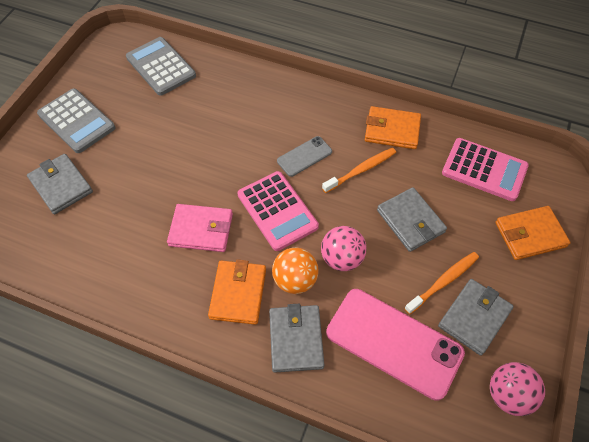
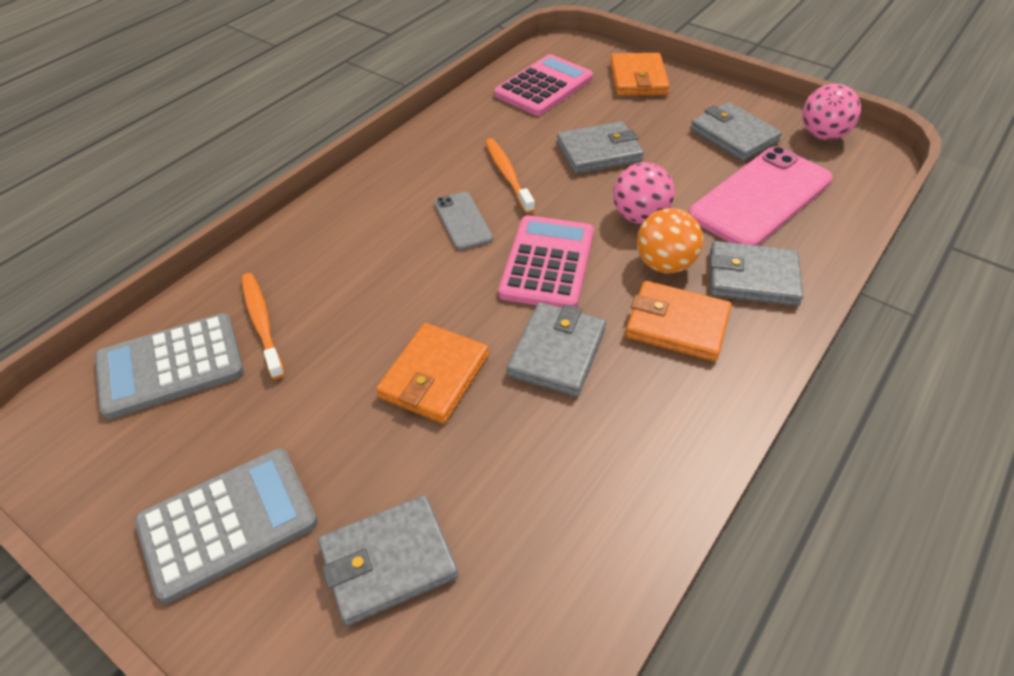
camera: 75 degrees left, 10 degrees down
pink wallet [167,204,233,252] -> grey wallet [507,302,606,397]
pink calculator [238,171,319,251] -> pink calculator turned 60 degrees counterclockwise [499,215,594,308]
orange wallet [365,106,421,149] -> orange wallet moved to [376,323,489,424]
orange toothbrush [404,252,479,314] -> orange toothbrush moved to [241,273,284,379]

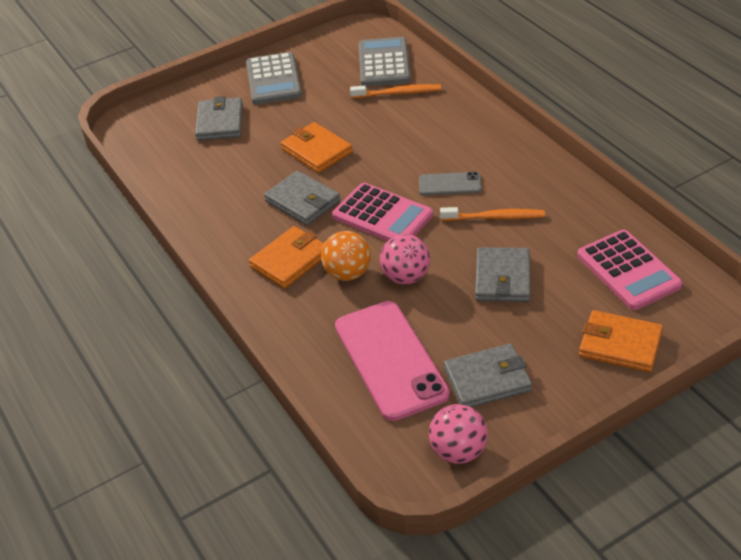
camera: 115 degrees right, 5 degrees down
grey wallet [710,241,803,306] -> none

